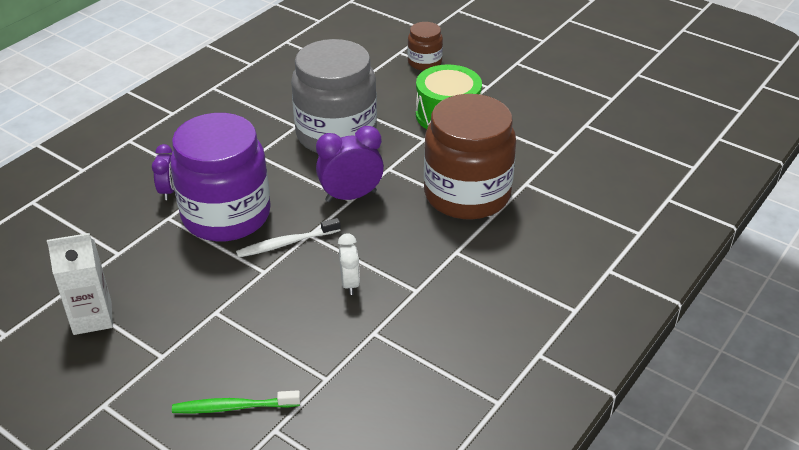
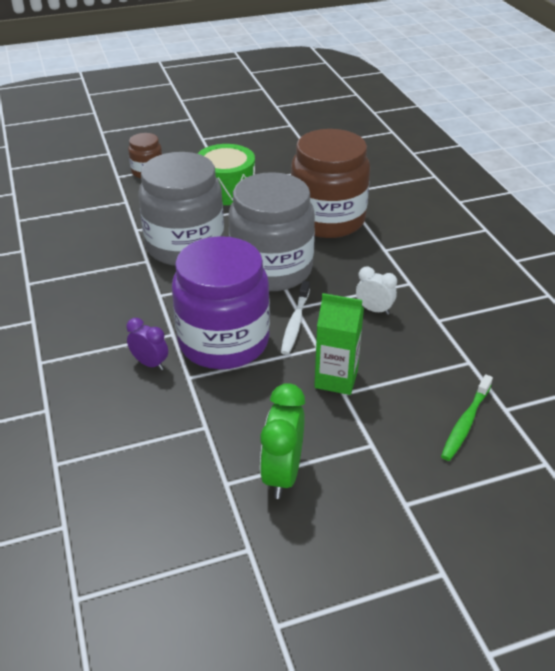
camera: 55 degrees left, 0 degrees up
white carton [47,233,113,335] -> green clock [260,383,305,499]
purple clock [316,126,384,202] -> grey jar [229,172,315,291]
none -> green carton [314,293,364,395]

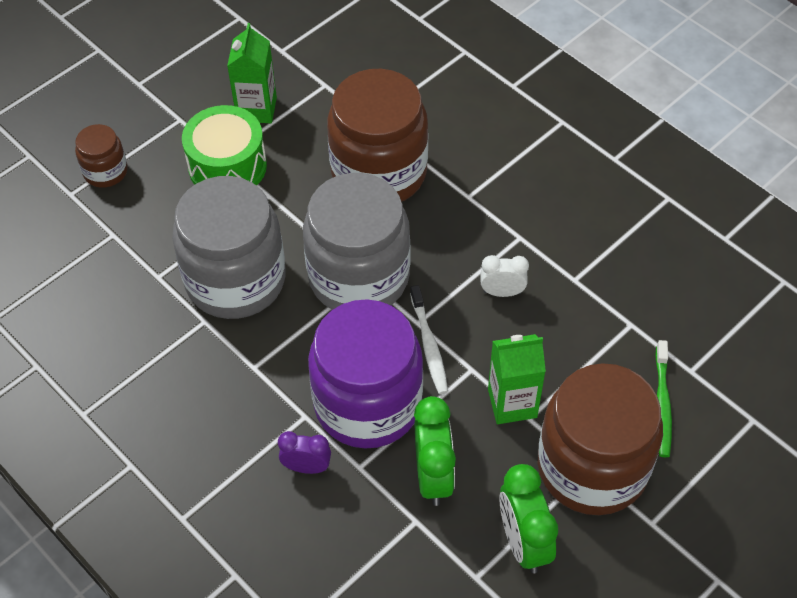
camera: 25 degrees left, 15 degrees up
none -> green carton [227,23,277,123]
none -> green clock [414,396,456,506]
none -> brown jar [538,363,663,515]

